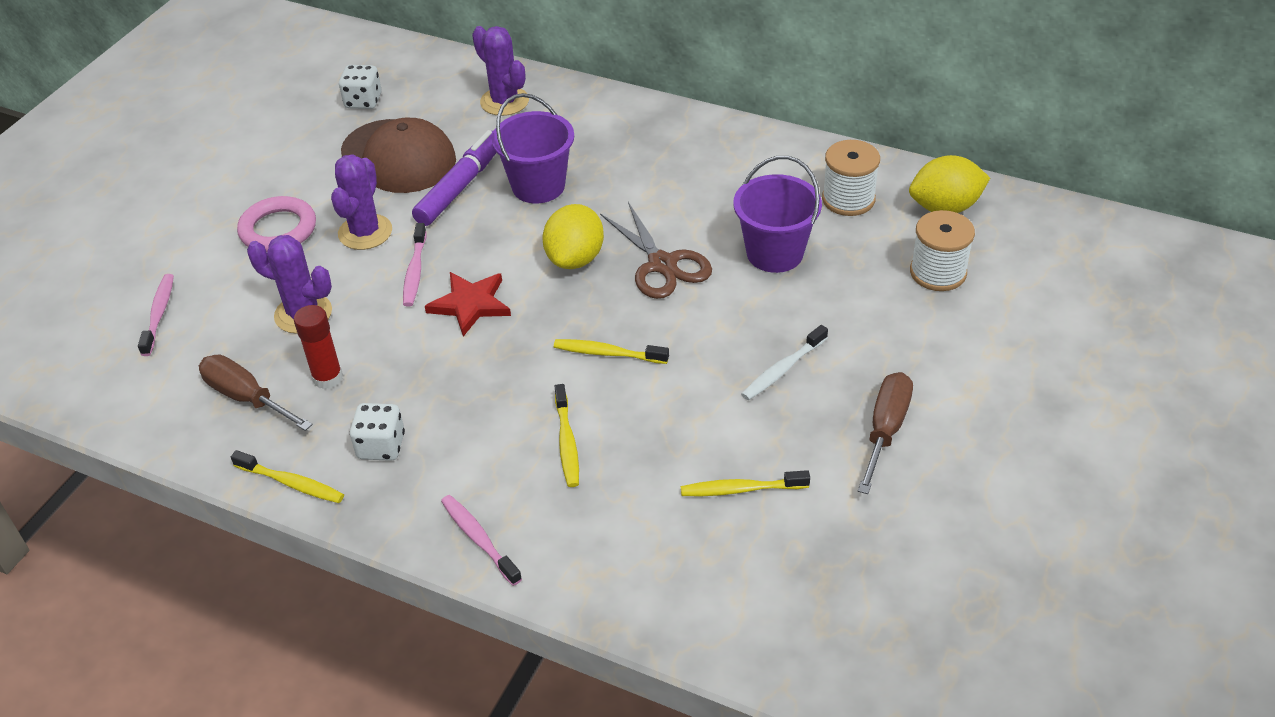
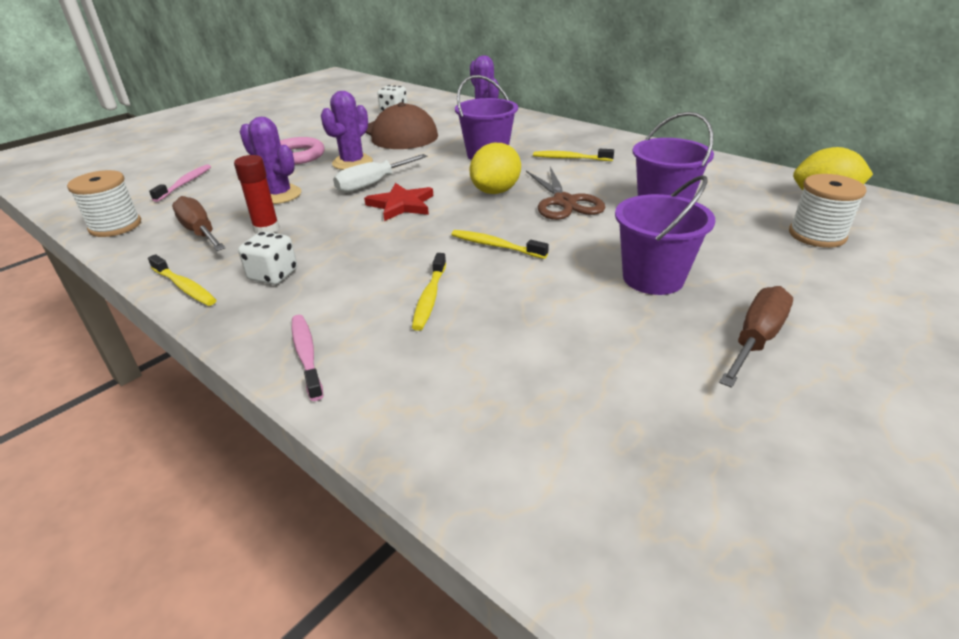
camera: 15 degrees right, 10 degrees down
pink toothbrush [403,223,427,306] -> white screwdriver [333,154,427,193]
purple marker [412,130,497,226] -> none
yellow toothbrush [681,470,810,496] -> yellow toothbrush moved to [533,149,614,161]
white toothbrush [741,325,828,400] -> purple bucket [615,175,715,295]
white spool [822,140,880,216] -> white spool moved to [67,170,141,237]

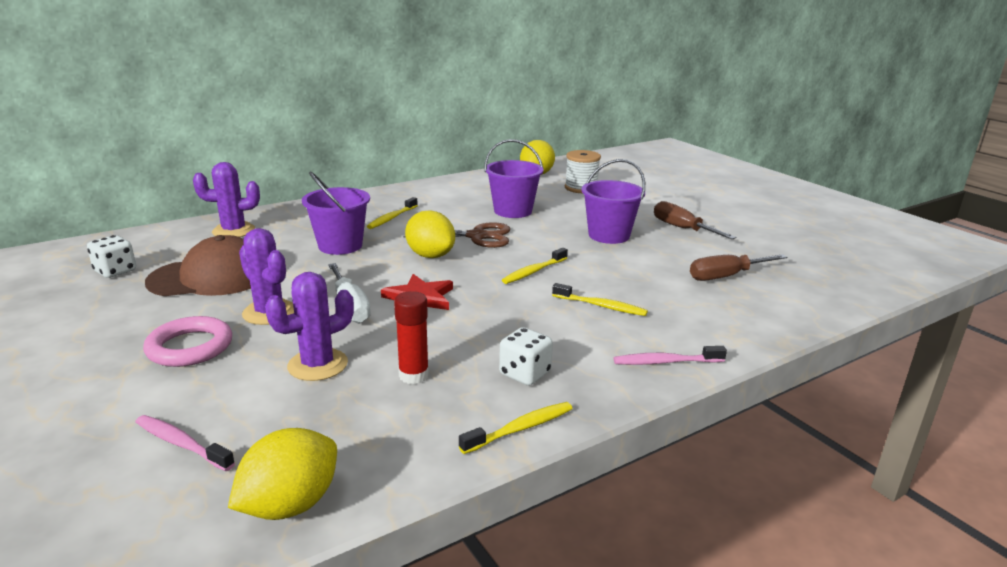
camera: 75 degrees left, 10 degrees down
white spool [67,170,141,237] -> yellow lemon [228,428,337,520]
brown screwdriver [172,196,225,251] -> brown screwdriver moved to [690,254,787,281]

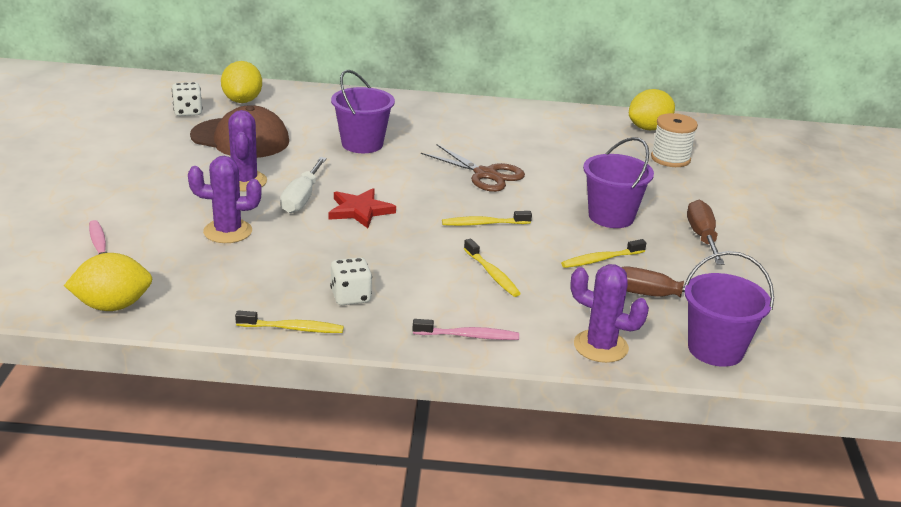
camera: 35 degrees right, 5 degrees up
pink ring [143,316,232,367] -> none
purple cactus [193,162,260,237] -> purple cactus moved to [570,264,649,363]
yellow toothbrush [367,197,418,229] -> yellow toothbrush moved to [561,239,646,268]
red glue stick [394,291,429,384] -> none
yellow lemon [405,210,455,258] -> yellow lemon moved to [221,61,262,103]
purple bucket [484,139,543,218] -> purple bucket moved to [684,251,774,367]
pink toothbrush [614,346,727,365] -> pink toothbrush turned 150 degrees clockwise [412,319,519,340]

